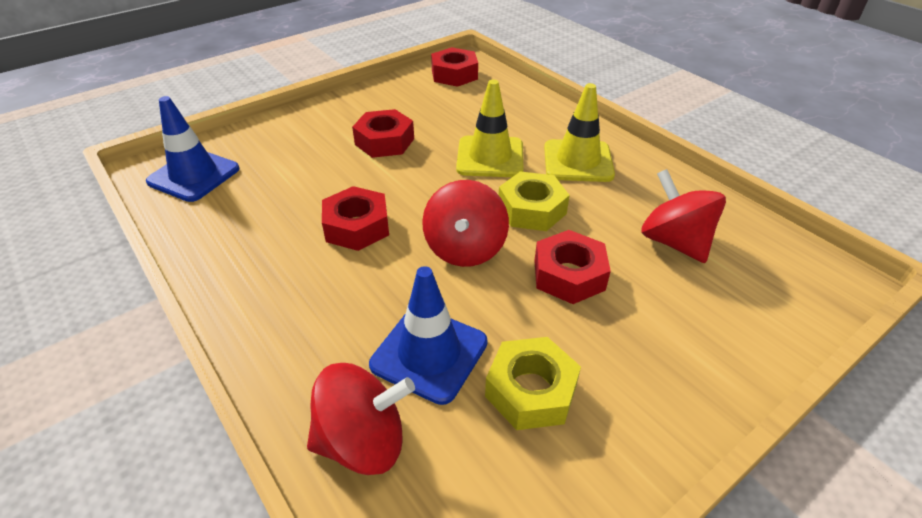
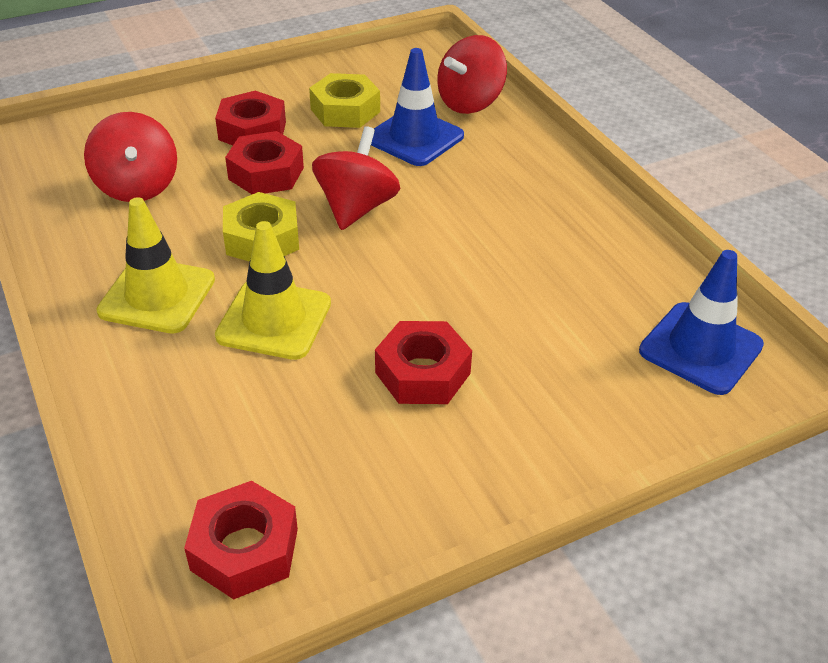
camera: 170 degrees left, 0 degrees up
red spinning top [307,363,415,475] -> red spinning top turned 45 degrees counterclockwise [437,35,507,114]
red nut [322,186,389,251] -> red nut moved to [215,90,286,145]

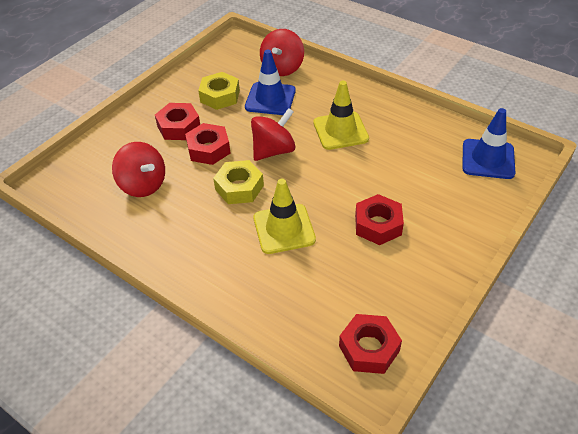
camera: 25 degrees left, 5 degrees up
yellow traffic cone [96,197,215,334] -> yellow traffic cone moved to [313,81,369,150]
red spinning top [312,126,400,230] -> red spinning top turned 60 degrees clockwise [251,108,296,161]

